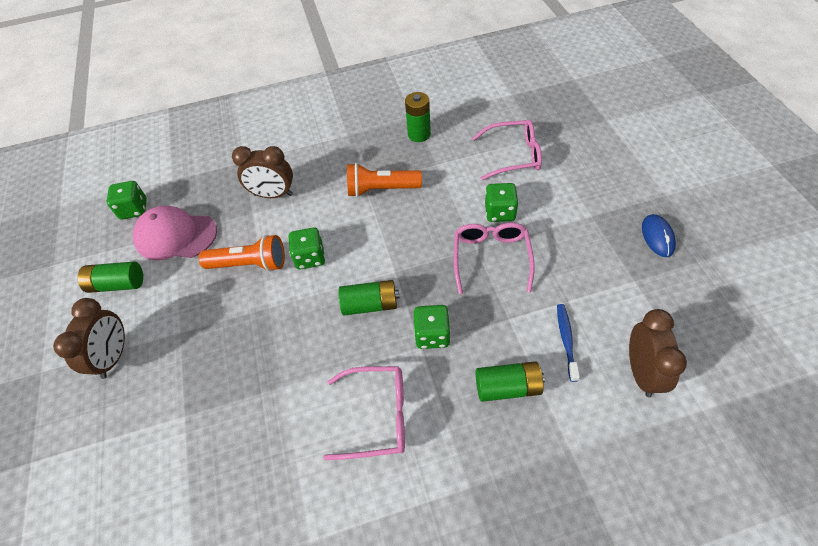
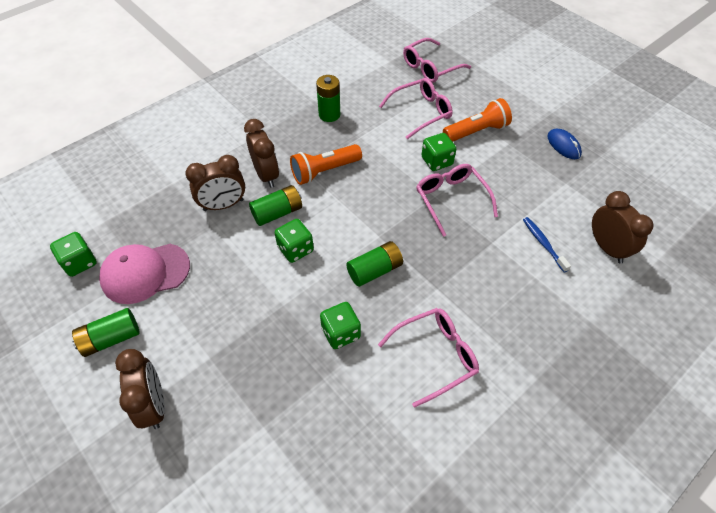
camera: 30 degrees left, 0 degrees up
orange flashlight [199,235,285,272] -> orange flashlight moved to [443,98,512,142]
green dice [414,305,451,349] -> green dice moved to [320,302,361,349]
green battery [476,361,545,402] -> green battery moved to [249,185,302,226]
none -> brown clock [244,119,279,188]
none -> pink glasses [403,38,471,83]

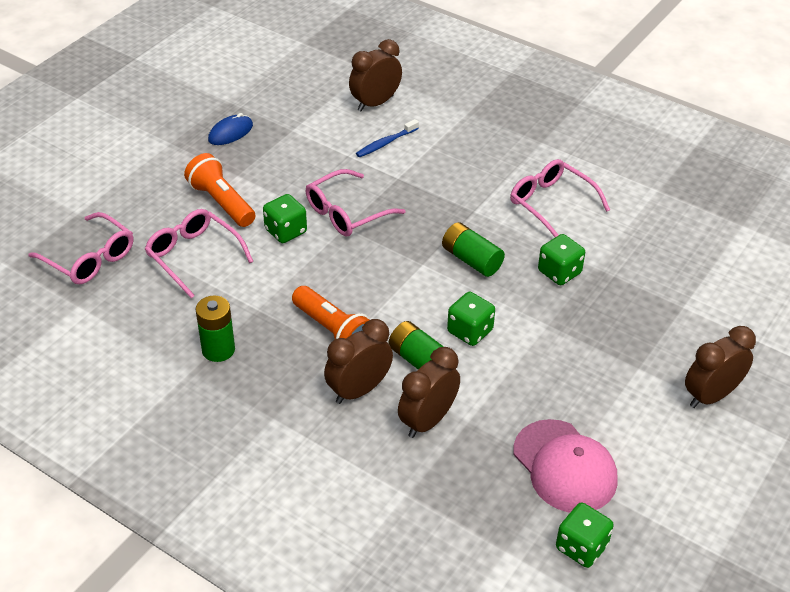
camera: 105 degrees left, 10 degrees down
green battery [72,308,140,357] -> none
brown clock [185,155,245,211] -> brown clock turned 105 degrees counterclockwise [398,347,460,438]

